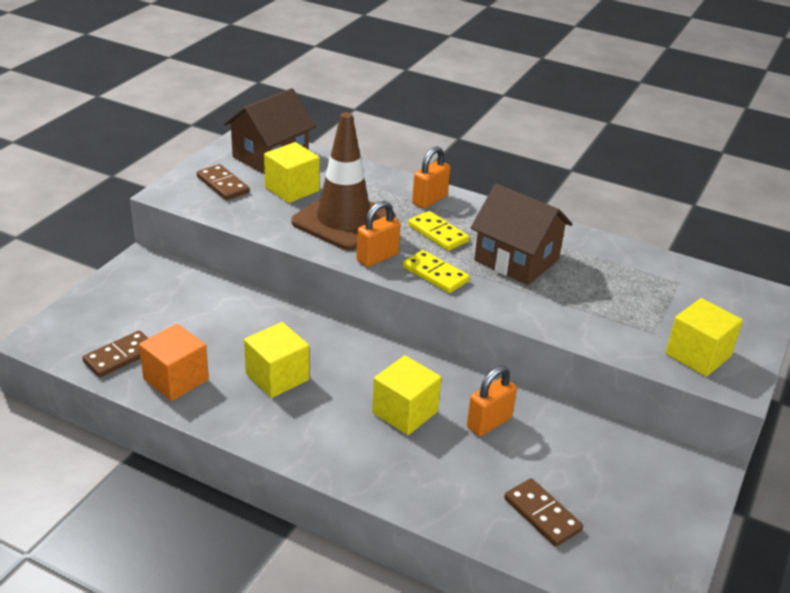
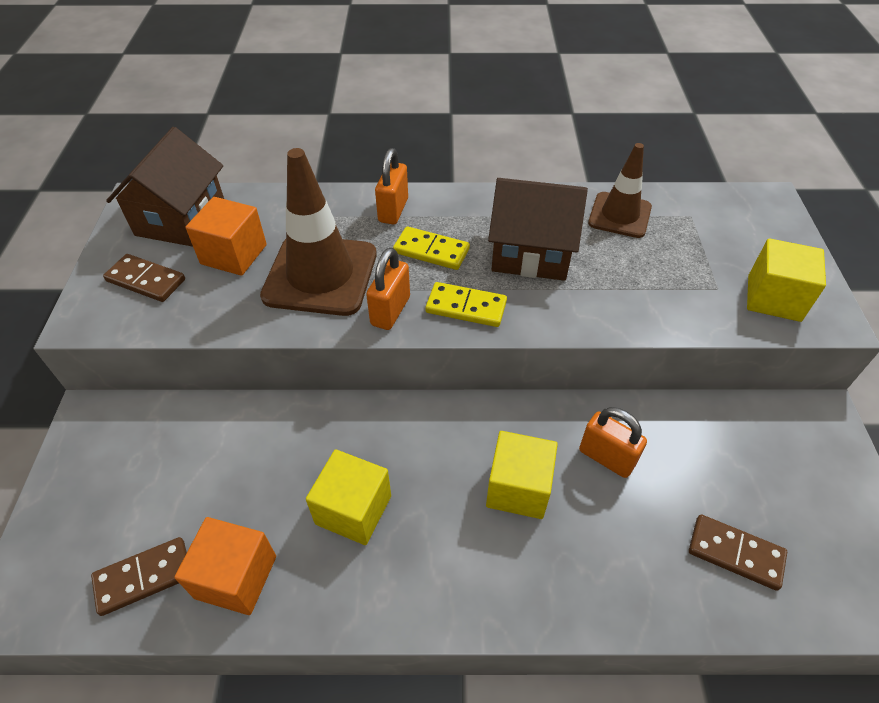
camera: 25 degrees left, 15 degrees up
brown domino [82,331,148,377] -> brown domino turned 45 degrees clockwise [91,537,187,616]
yellow cube [264,142,320,203] -> orange cube [186,197,267,276]
orange padlock [467,366,517,436] -> orange padlock turned 75 degrees counterclockwise [579,407,647,478]
none -> brown traffic cone [588,143,652,238]

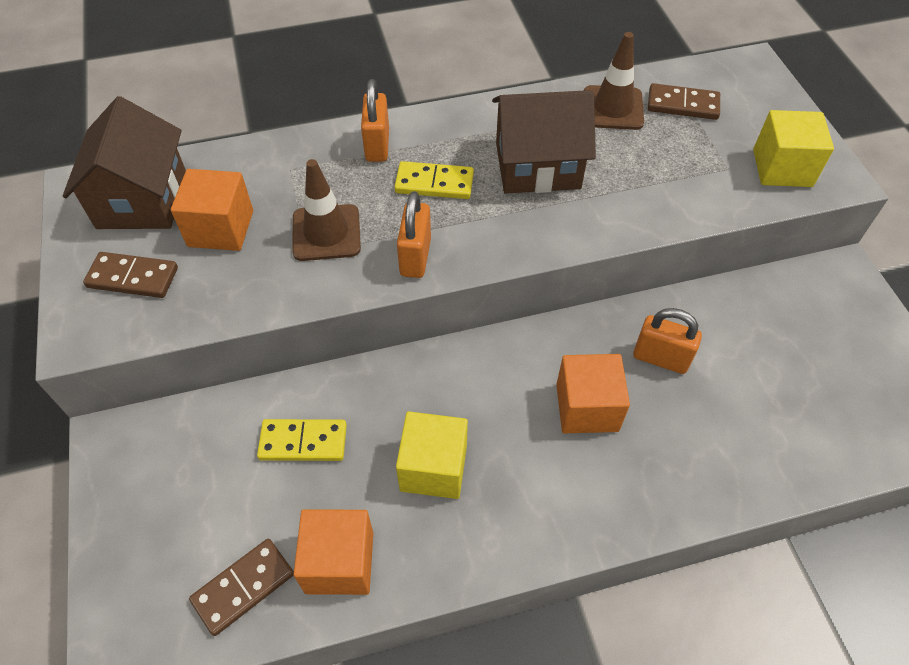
camera: 15 degrees left, 5 degrees up
brown traffic cone [260,148,377,316] -> brown traffic cone [292,159,361,261], size x0.62
yellow domino [426,282,507,327] -> yellow domino moved to [257,419,347,461]
yellow cube [486,431,558,519] -> orange cube [556,354,630,433]
brown domino [689,515,787,591] -> brown domino moved to [648,83,720,120]

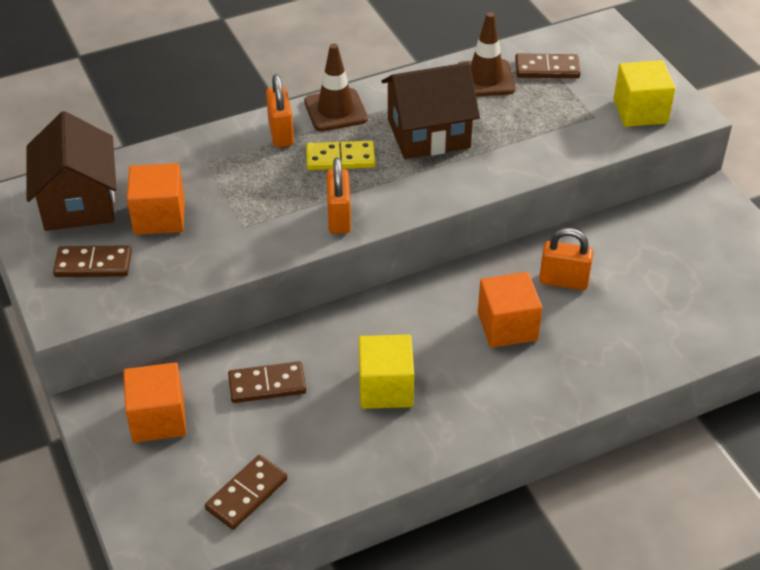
camera: 10 degrees left, 10 degrees down
yellow domino [257,419,347,461] -> brown domino [228,361,306,403]
brown traffic cone [292,159,361,261] -> brown traffic cone moved to [304,43,368,131]
orange cube [293,509,373,595] -> orange cube moved to [123,362,187,443]

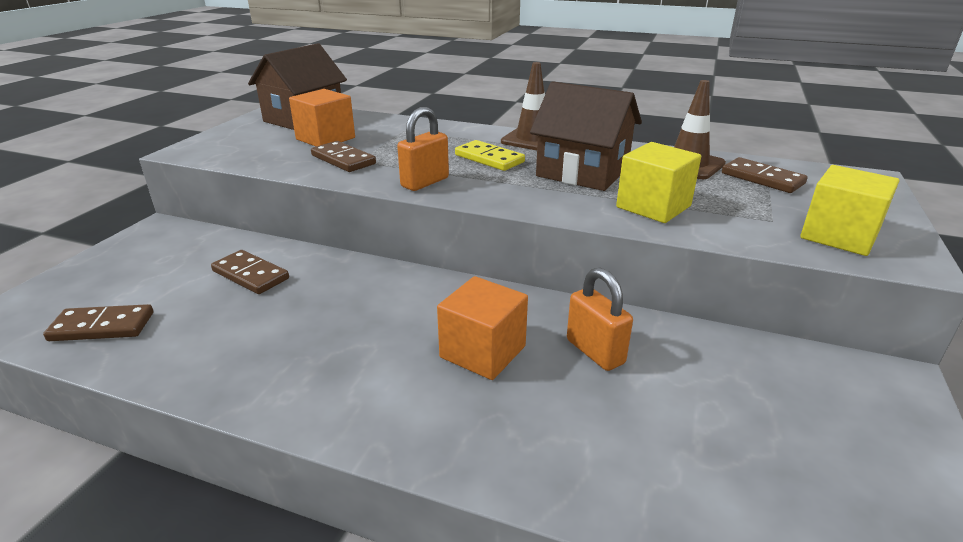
camera: 45 degrees right, 15 degrees down
brown domino [53,245,132,277] -> brown domino moved to [311,141,376,172]
orange cube [123,362,187,443] -> none
orange padlock [266,74,294,147] -> none
yellow cube [359,335,414,409] -> yellow cube moved to [616,142,701,223]

